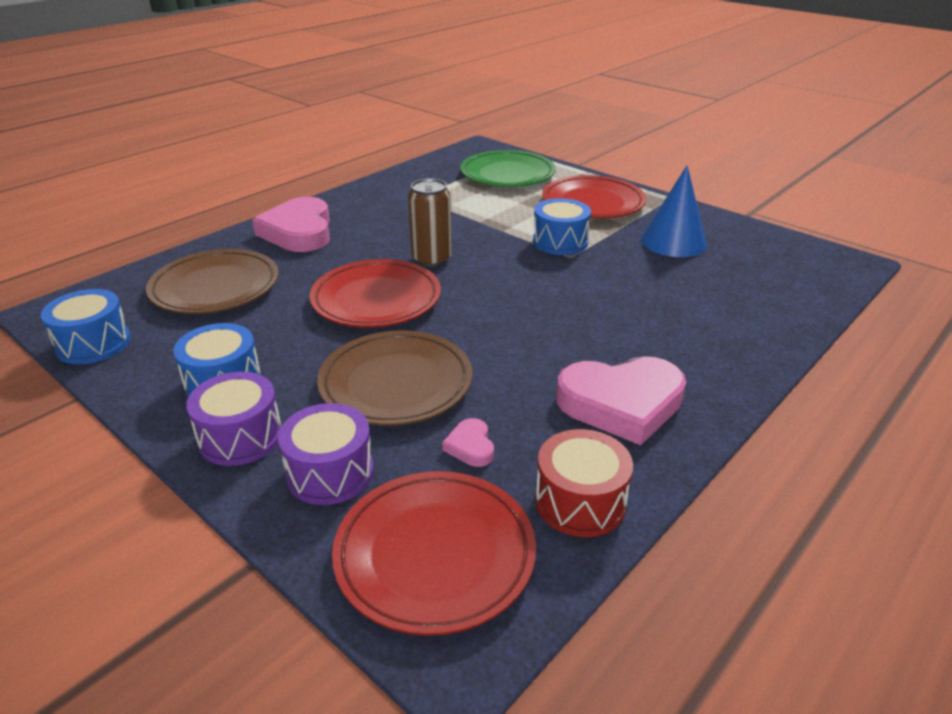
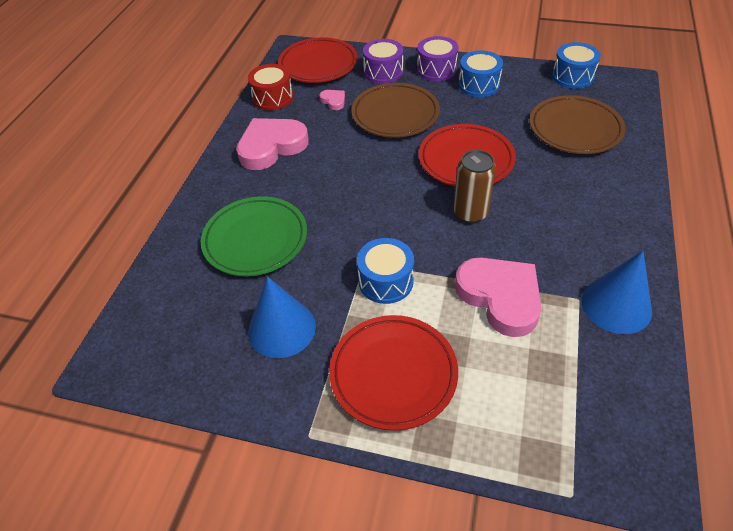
camera: 155 degrees right, 15 degrees up
pink heart [252,197,330,252] -> pink heart moved to [455,258,541,337]
green plate [461,150,556,187] -> green plate moved to [201,196,307,277]
none -> blue cone [581,251,652,334]

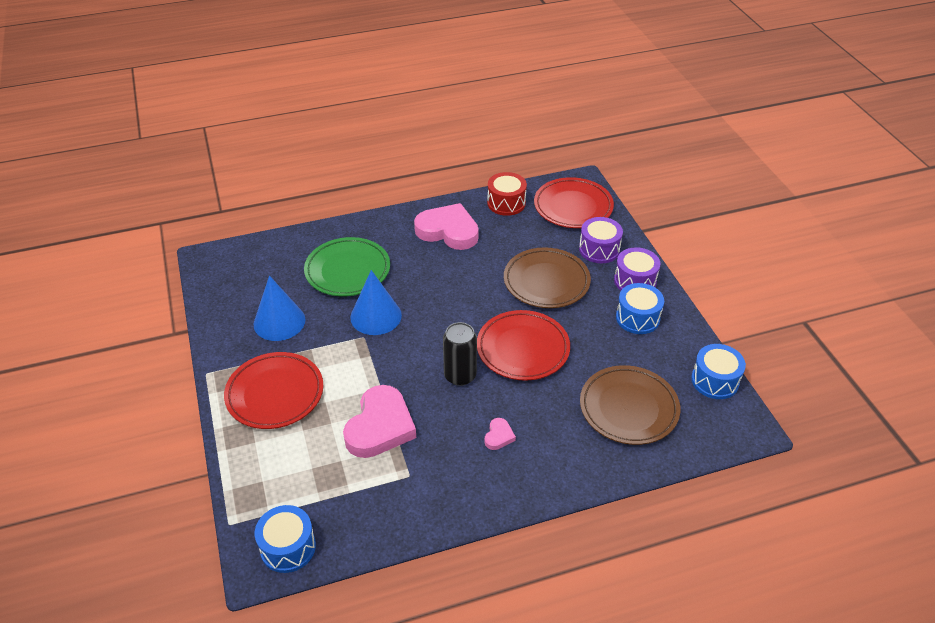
camera: 55 degrees right, 5 degrees down
pink heart [319,90,345,110] -> pink heart moved to [484,418,516,450]
blue drum [357,238,414,304] -> blue drum moved to [255,505,316,573]
brown can [454,150,496,223] -> black can [443,322,477,386]
blue cone [581,251,652,334] -> blue cone moved to [350,270,402,335]

